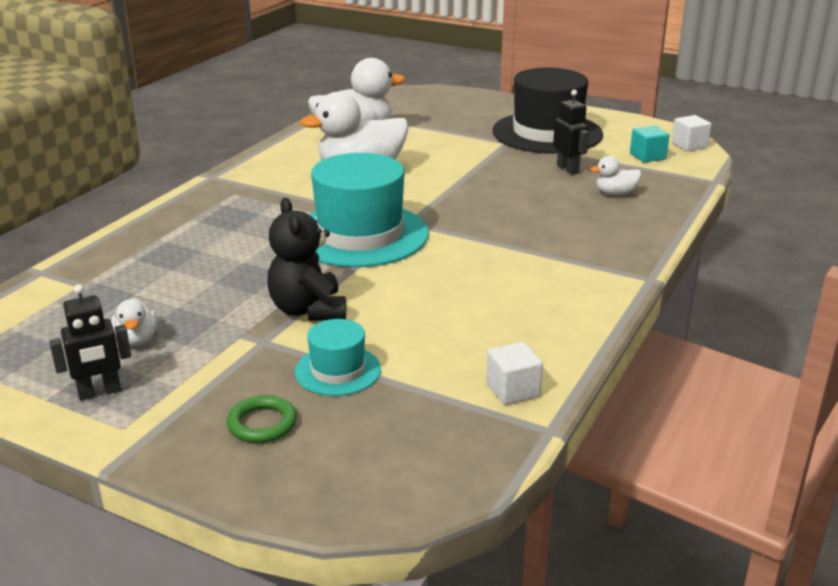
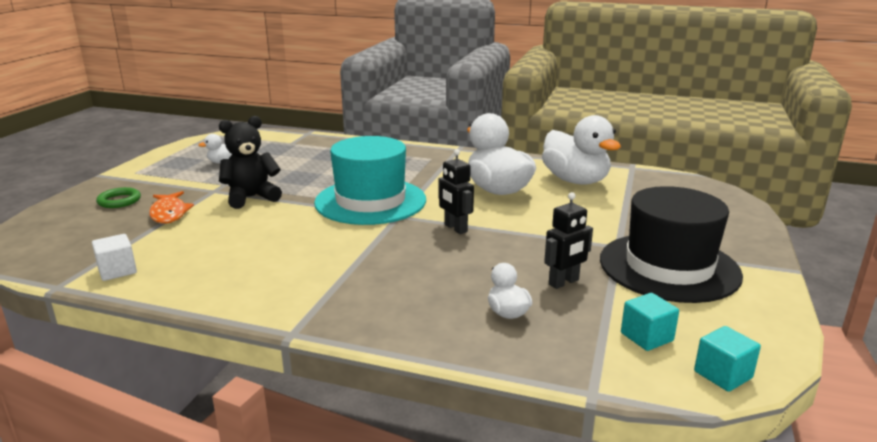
camera: 80 degrees right, 5 degrees down
black robot [49,284,131,401] -> black robot moved to [438,149,474,234]
turquoise hat [295,319,381,396] -> orange fish [149,191,194,224]
white cube [671,115,711,151] -> turquoise cube [694,326,761,392]

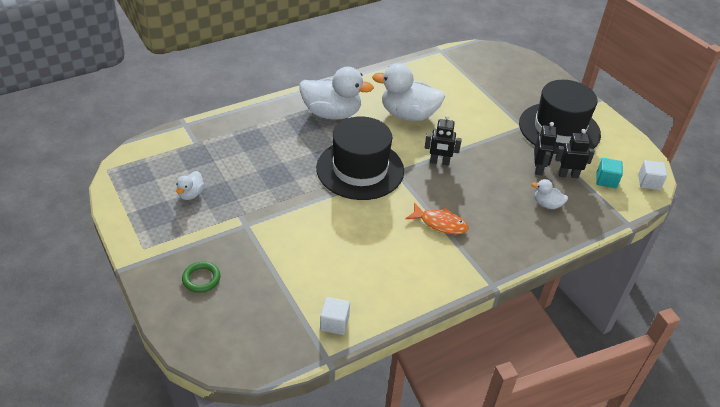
camera: 50 degrees left, 20 degrees up
orange fish [149,191,194,224] -> orange fish moved to [406,203,469,235]
black teddy bear [219,116,282,209] -> none
turquoise hat [314,136,426,225] -> black hat [316,117,404,200]
white duck [542,115,621,185] -> white duck moved to [299,67,374,120]
turquoise cube [694,326,761,392] -> white cube [638,160,667,190]
none -> black robot [555,129,595,178]

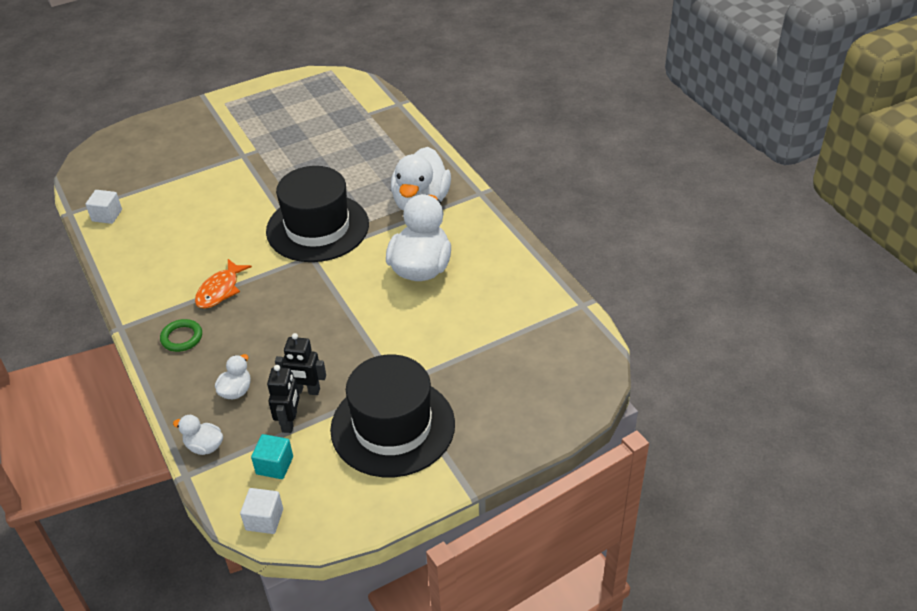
camera: 95 degrees right, 0 degrees up
white duck [176,171,205,200] -> white duck moved to [173,415,223,455]
green ring [182,261,220,293] -> green ring moved to [160,319,202,352]
black robot [425,115,462,166] -> none

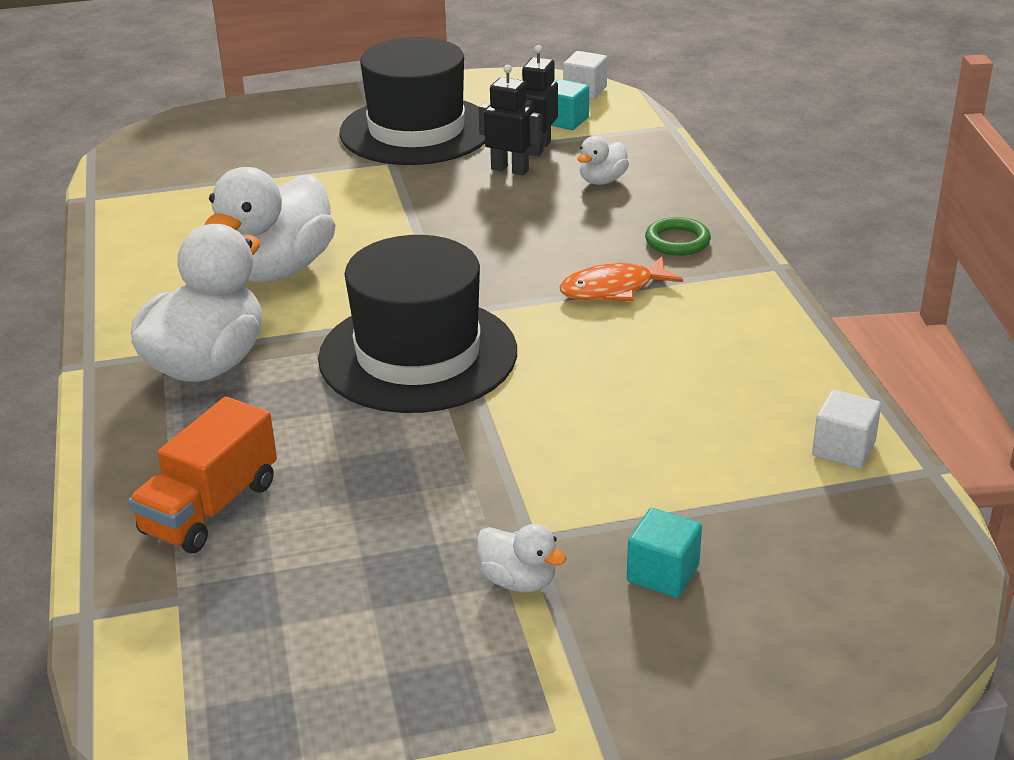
camera: 165 degrees left, 10 degrees down
white duck [173,415,223,455] -> white duck moved to [476,524,567,592]
orange fish [195,259,252,309] -> orange fish turned 150 degrees counterclockwise [559,257,683,301]
none -> orange truck [129,397,277,553]
none -> turquoise cube [627,508,702,598]

